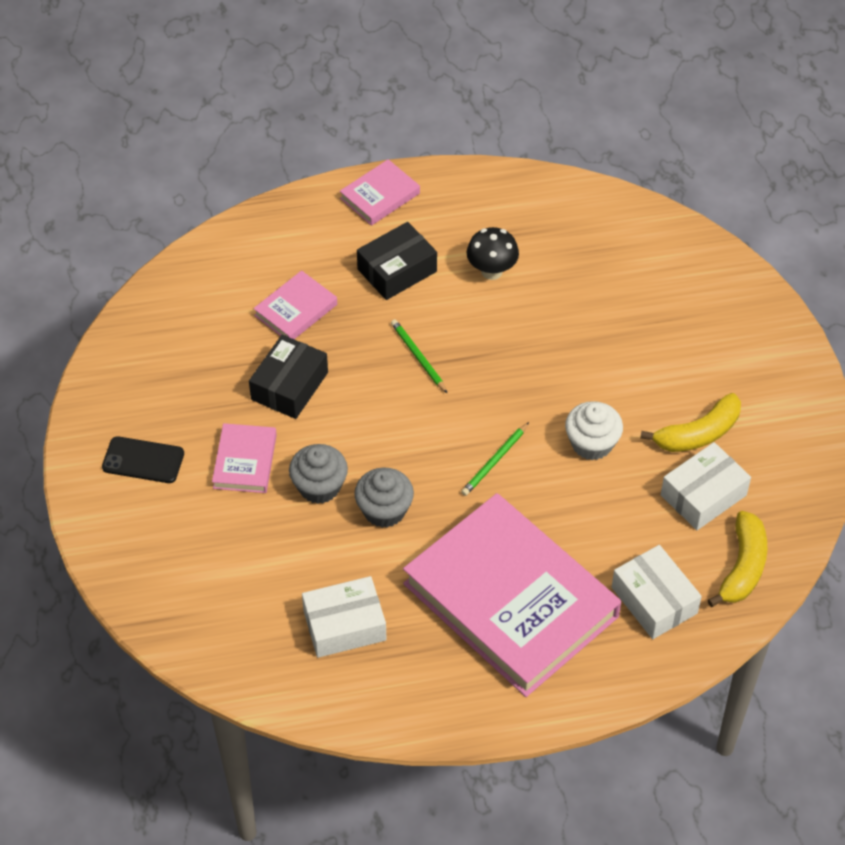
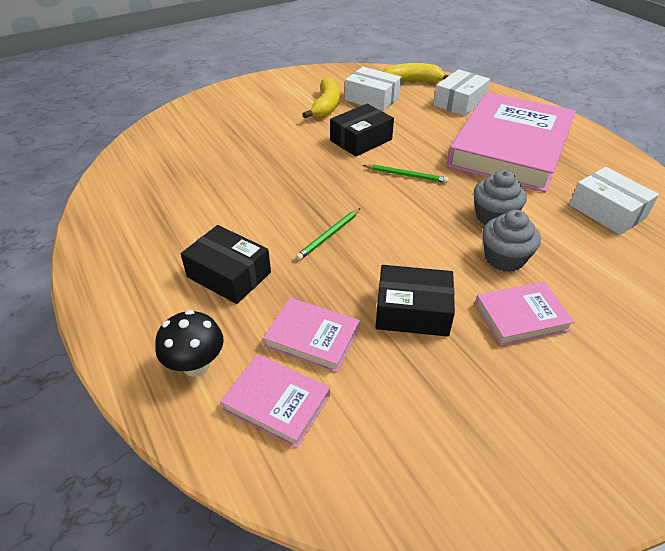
camera: 110 degrees left, 10 degrees down
black phone [102,437,184,483] -> none
pink book [340,159,420,226] -> pink book moved to [220,354,330,448]
black mushroom [467,227,519,280] -> black mushroom moved to [155,310,224,377]
white cupcake [565,401,623,460] -> black box [330,104,394,157]
yellow banana [640,393,741,452] -> yellow banana turned 60 degrees clockwise [303,77,340,118]

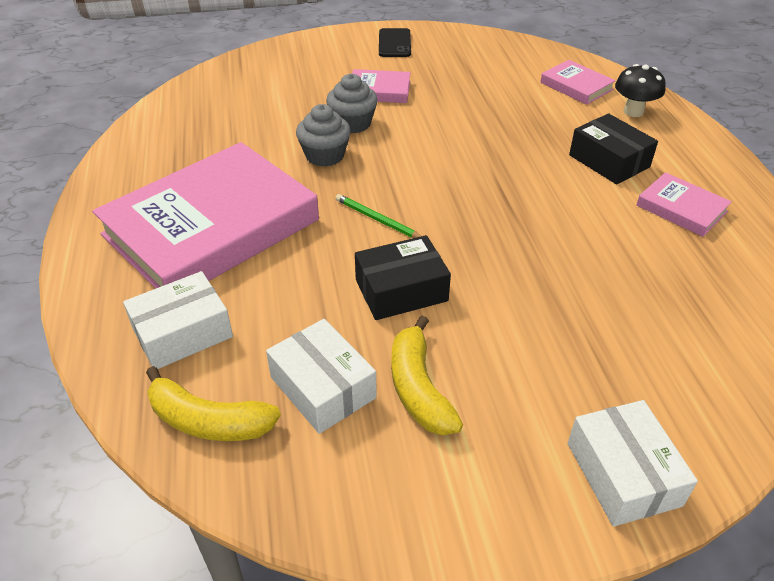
camera: 160 degrees left, 0 degrees up
pink book [263,298,360,373] -> pink book moved to [636,172,732,237]
green pencil [296,208,361,260] -> none
yellow banana [303,77,340,118] -> yellow banana turned 45 degrees counterclockwise [391,316,463,435]
black box [375,265,455,337] -> none
white box [569,167,659,235] -> white box moved to [568,400,698,527]
none -> black phone [379,28,411,57]

